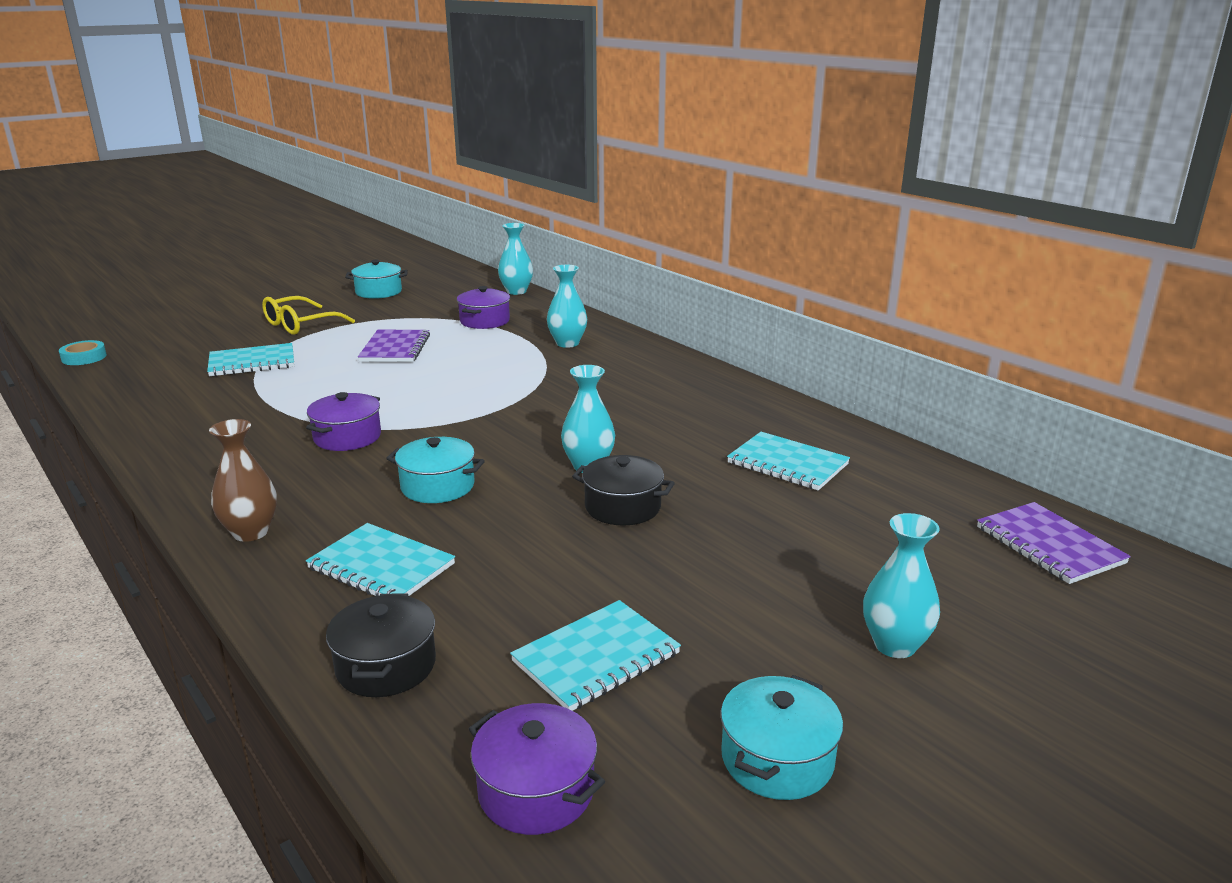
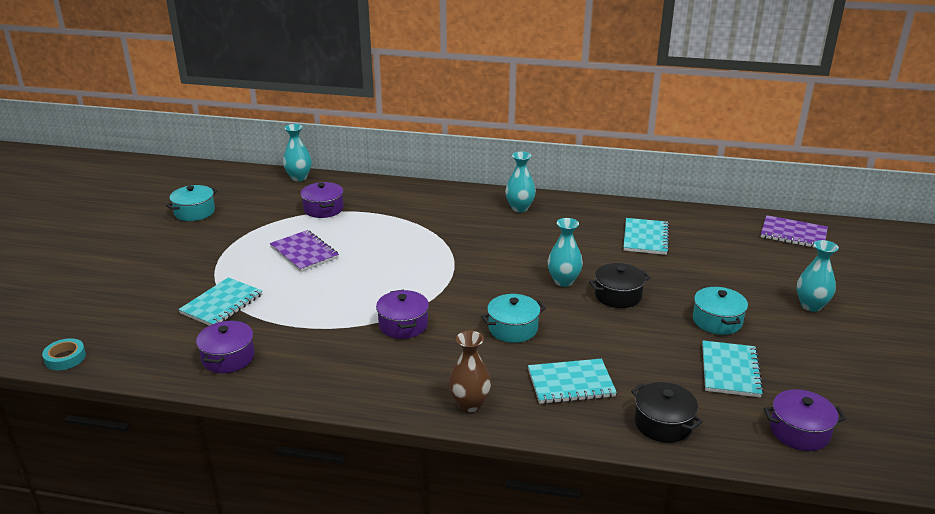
camera: 40 degrees left, 5 degrees up
yellow glasses [262,296,355,335] -> none
turquoise vase [547,265,587,348] -> turquoise vase moved to [505,152,536,212]
turquoise pot [720,675,843,800] -> turquoise pot moved to [693,286,748,335]
turquoise notebook [727,432,850,491] -> turquoise notebook turned 75 degrees counterclockwise [623,218,669,255]
none -> purple pot [196,320,255,373]

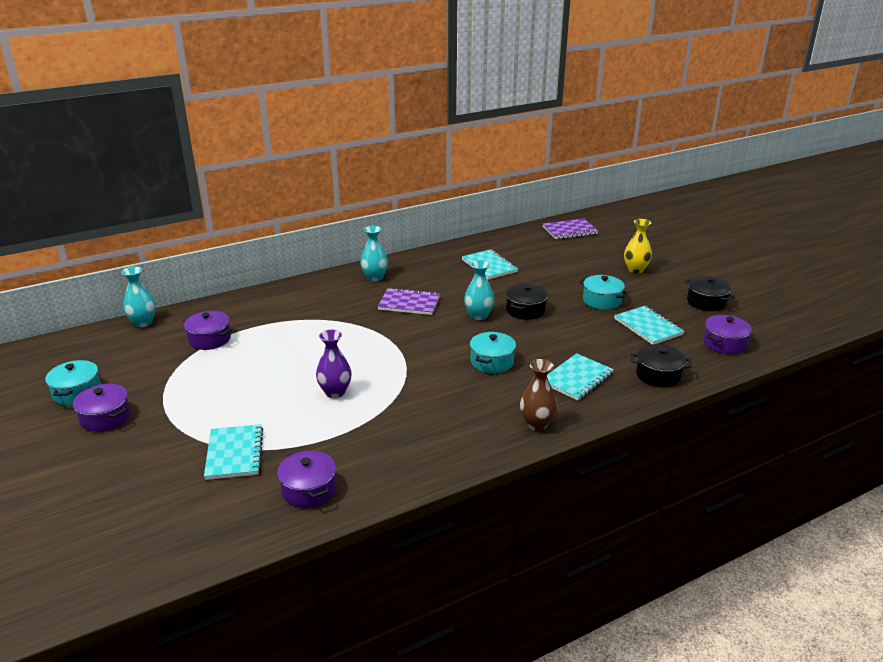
camera: 40 degrees left, 0 degrees up
turquoise tape [42,338,86,370] -> none
purple notebook [270,230,339,272] -> purple notebook moved to [378,288,440,315]
purple pot [376,290,429,339] -> purple pot moved to [73,384,130,432]
turquoise vase [797,240,839,312] -> yellow vase [624,219,652,274]
none -> purple vase [316,330,352,398]
none -> black pot [685,276,734,311]

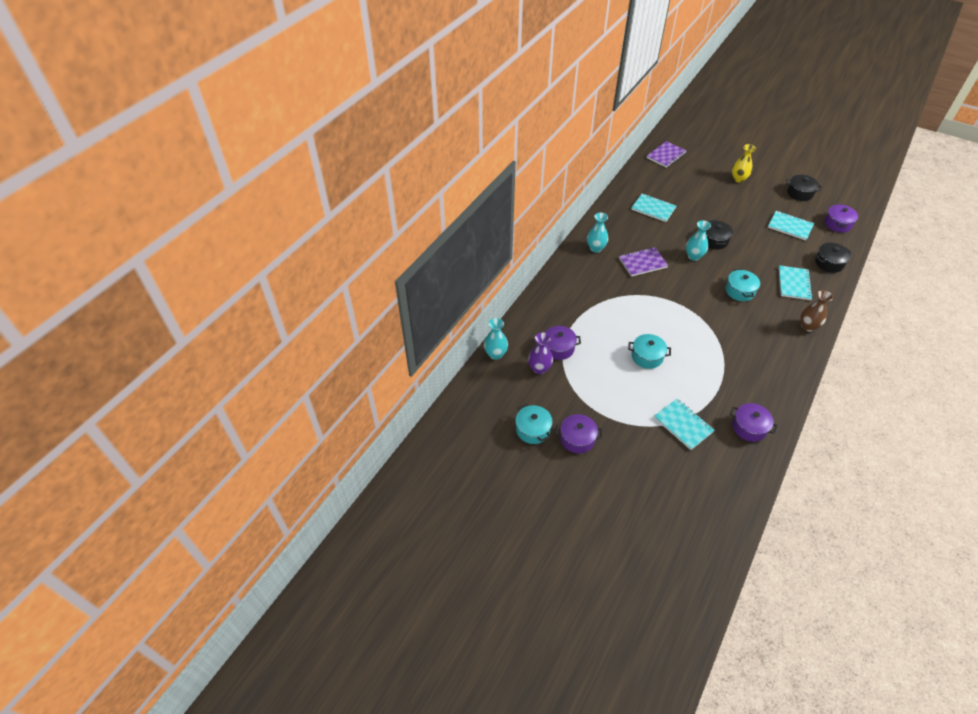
camera: 30 degrees left, 20 degrees up
purple vase [316,330,352,398] -> purple vase moved to [528,332,553,374]
turquoise pot [579,275,629,310] -> turquoise pot moved to [628,334,671,369]

